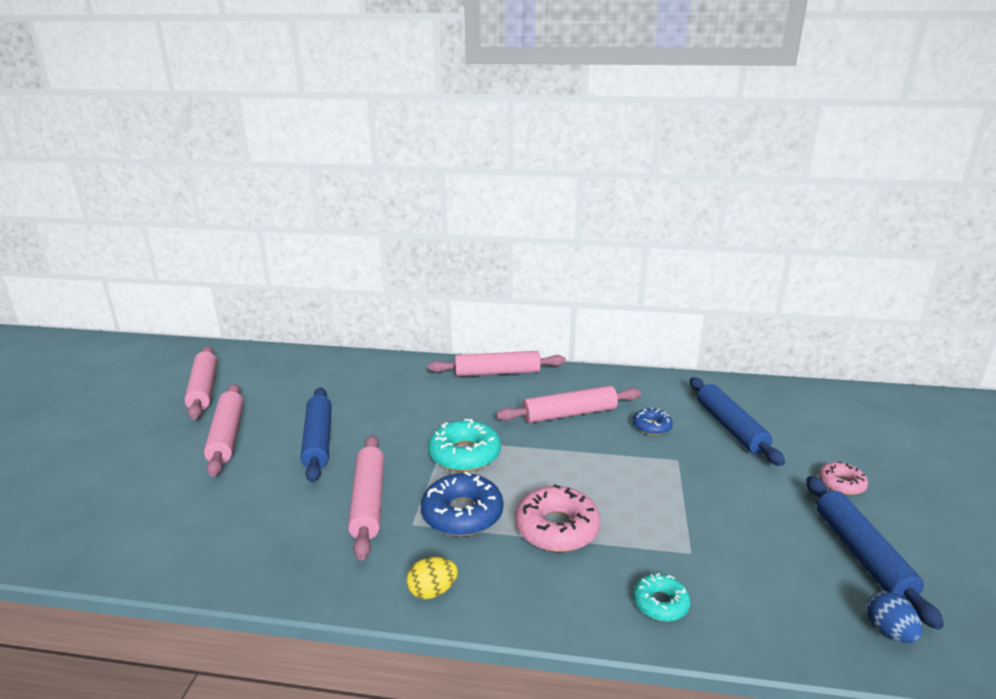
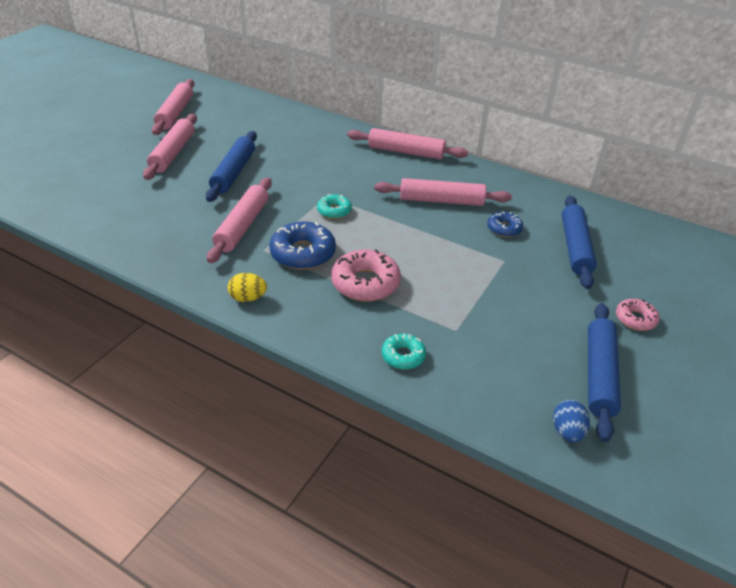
camera: 20 degrees right, 15 degrees up
turquoise donut [428,419,501,472] -> turquoise donut [317,194,352,219], size x0.57

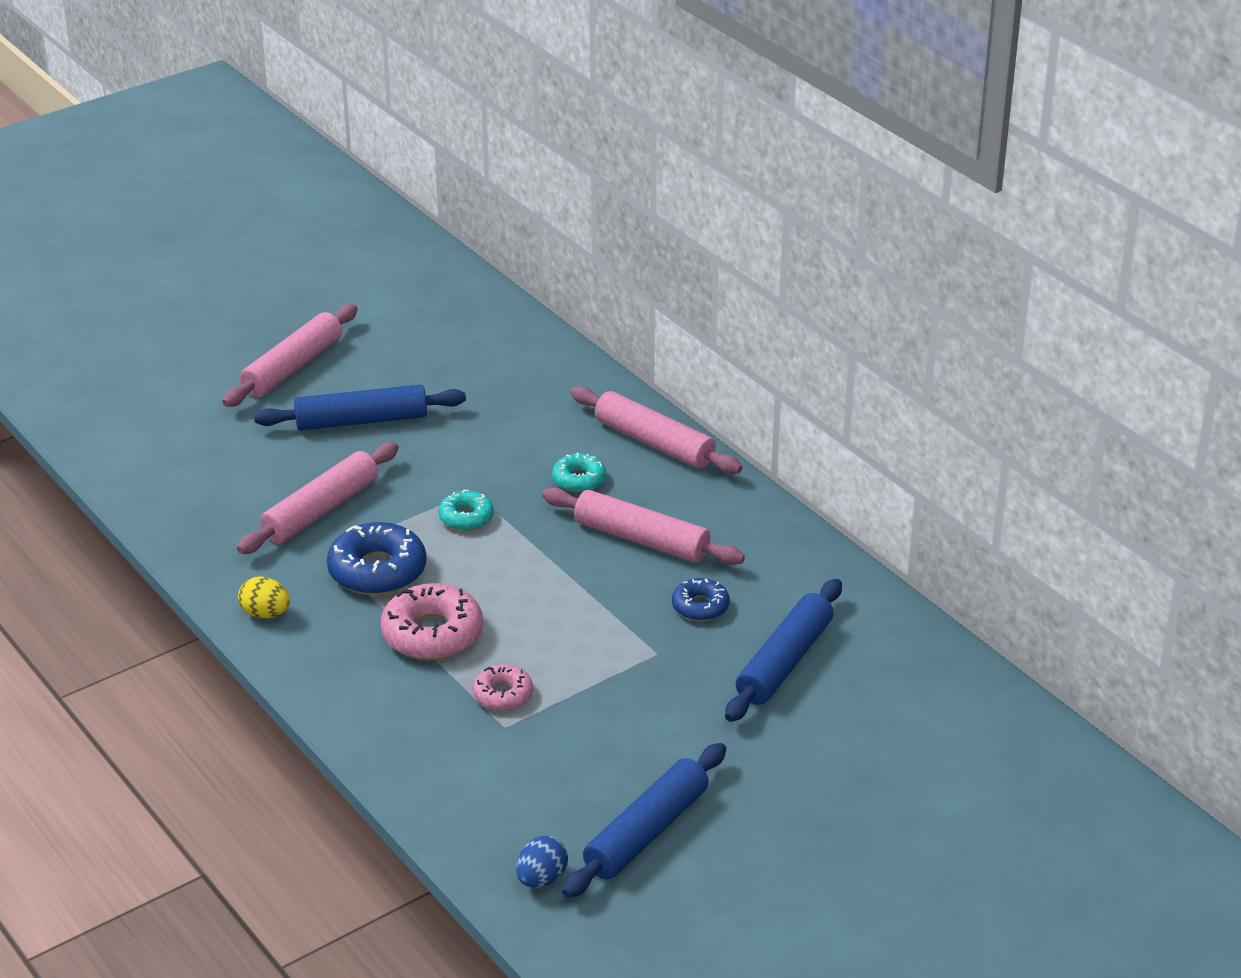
camera: 25 degrees right, 5 degrees down
pink rolling pin [152,79,194,135] -> none
blue rolling pin [206,131,257,202] -> blue rolling pin turned 45 degrees clockwise [254,385,466,431]
turquoise donut [382,333,426,370] -> turquoise donut moved to [552,452,606,492]
pink donut [616,299,659,331] -> pink donut moved to [473,665,533,711]

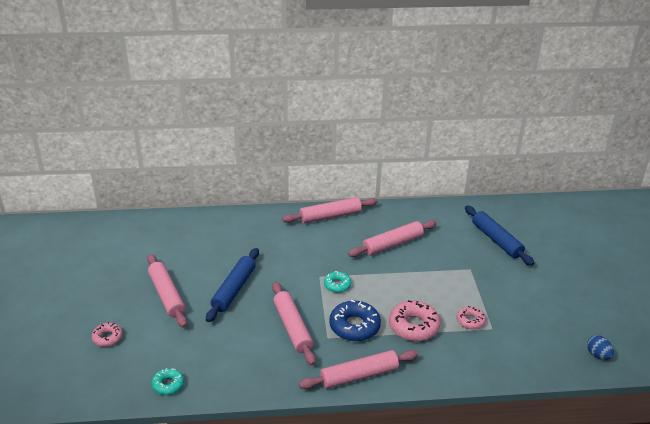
camera: 60 degrees left, 0 degrees up
yellow egg [238,576,290,618] -> pink rolling pin [299,350,418,389]
turquoise donut [552,452,606,492] -> turquoise donut moved to [152,368,184,395]
blue rolling pin [562,743,726,898] -> none
blue donut [672,578,730,621] -> none
none -> pink donut [92,322,123,347]

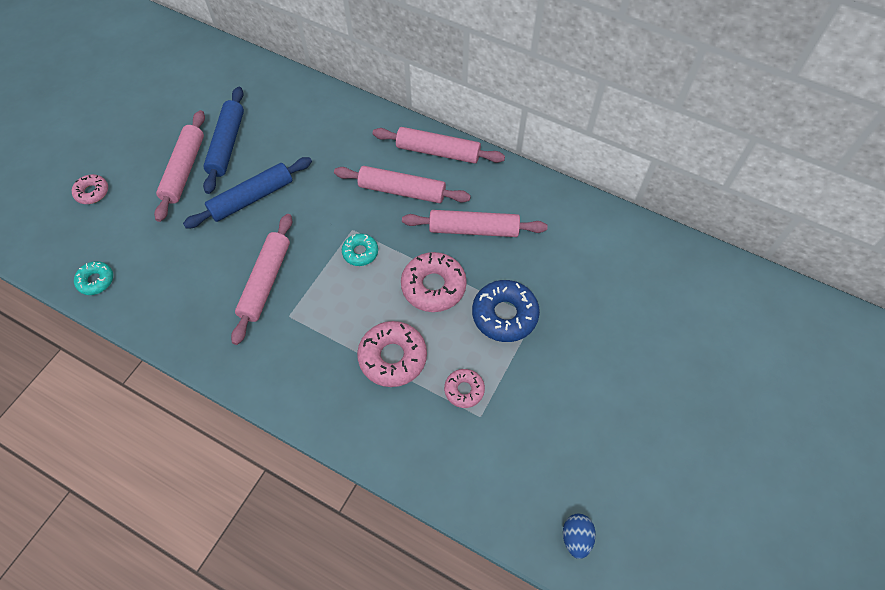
camera: 35 degrees right, 25 degrees up
pink rolling pin [299,350,418,389] -> pink rolling pin moved to [334,166,471,203]
blue donut [329,300,381,341] -> blue donut moved to [472,280,540,342]
blue rolling pin [465,206,534,266] -> blue rolling pin moved to [203,87,244,194]
none -> pink donut [401,252,467,312]

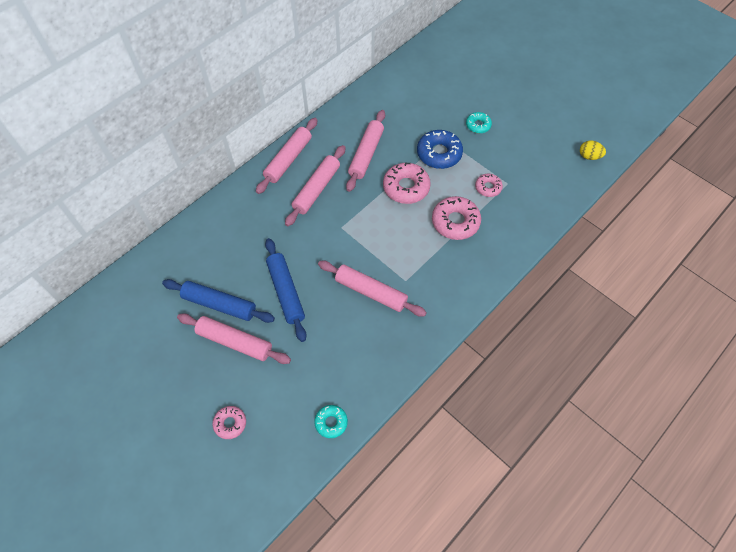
camera: 75 degrees left, 0 degrees up
turquoise donut [342,233,378,266] -> turquoise donut moved to [466,112,492,133]
blue egg [563,514,596,559] -> yellow egg [580,141,606,160]

